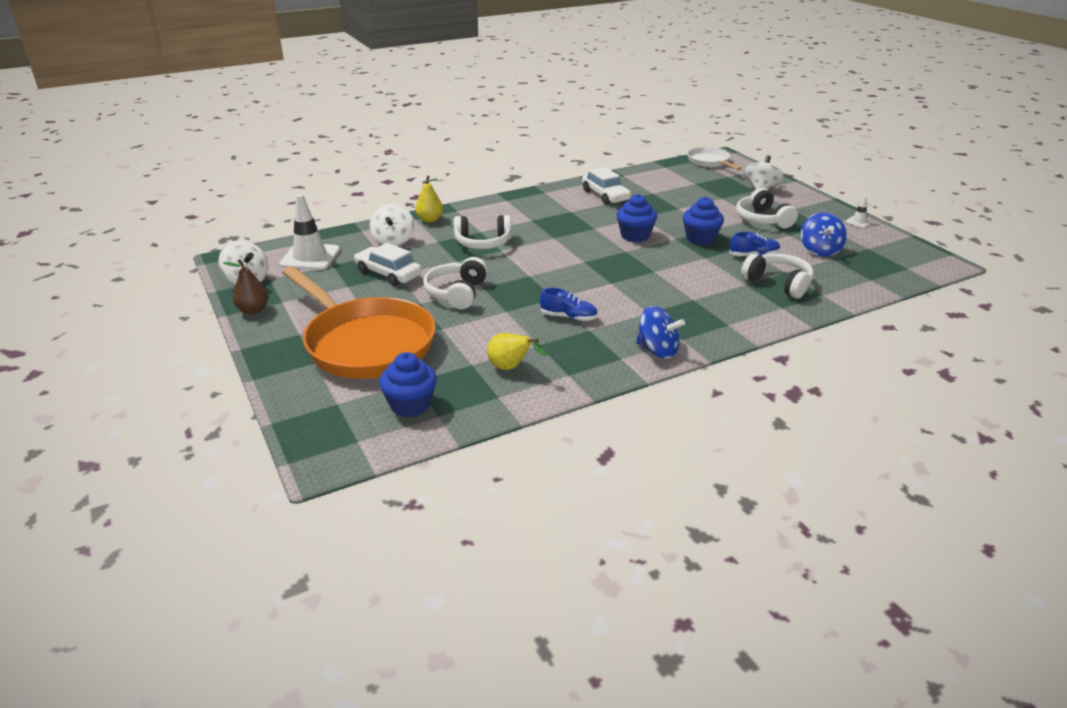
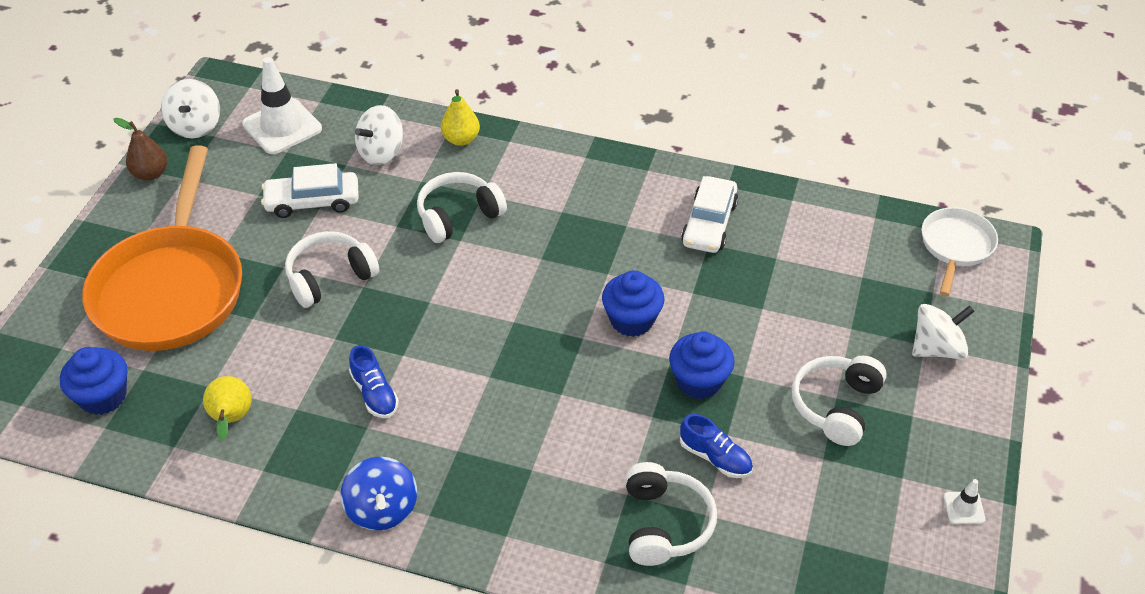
camera: 45 degrees right, 15 degrees up
white car [354,243,422,286] -> white car turned 90 degrees counterclockwise [261,163,359,218]
white headphones [454,215,512,249] -> white headphones turned 105 degrees clockwise [417,172,507,243]
blue spinning top [801,212,847,257] -> none

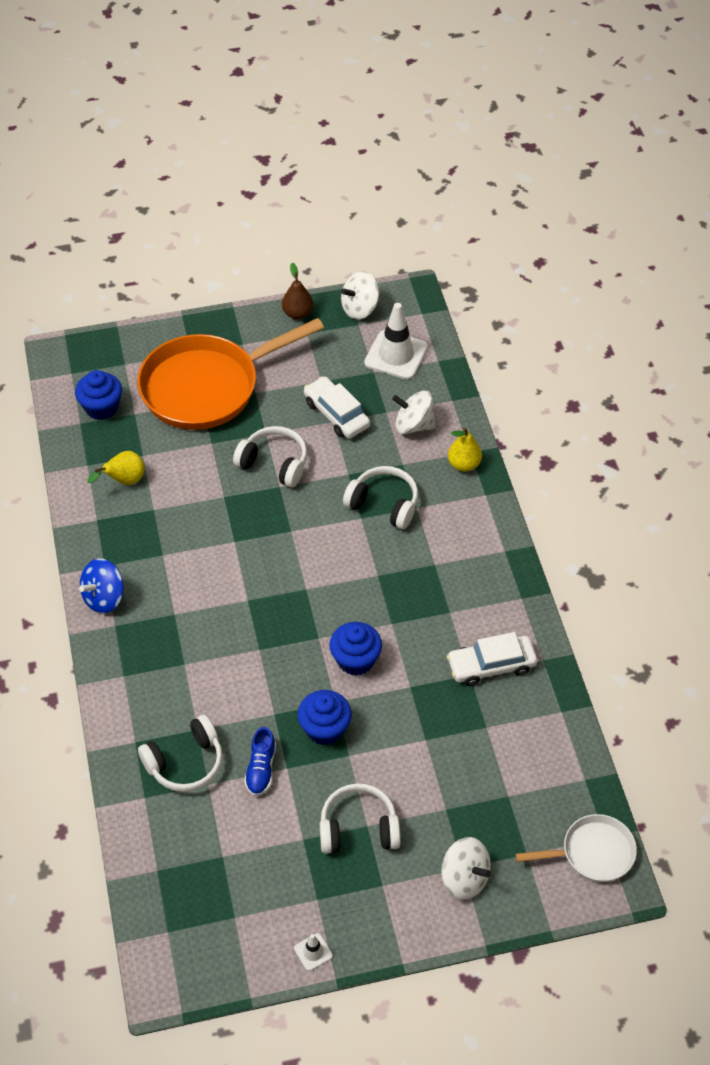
camera: 60 degrees right, 5 degrees up
blue shoe [349,345,399,418] -> none

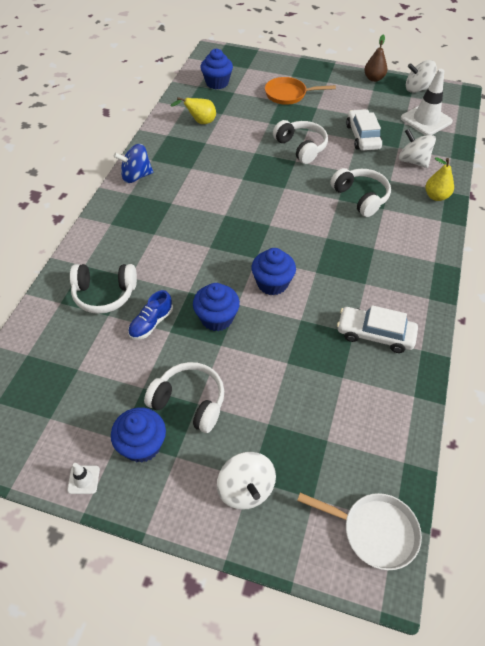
camera: 30 degrees right, 0 degrees up
orange pan [137,318,324,430] -> orange pan [265,77,336,105], size x0.50
none -> blue cupcake [111,407,166,463]

